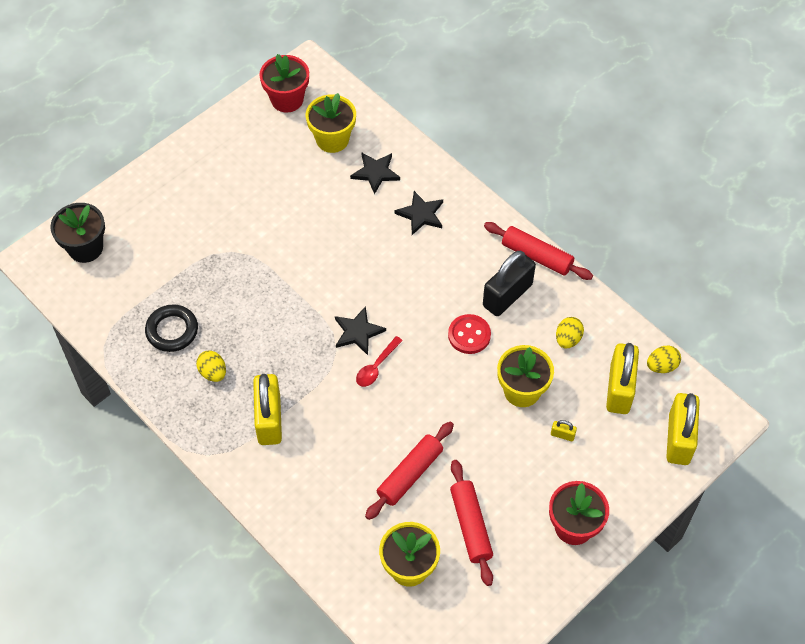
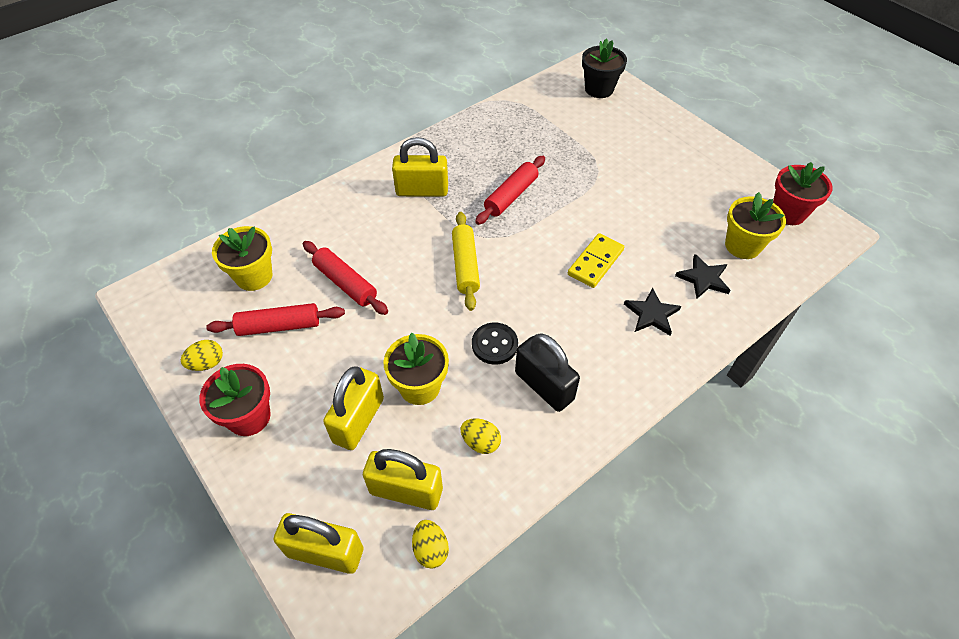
camera: 95 degrees right, 5 degrees down
black ring [145,304,198,352] -> none
yellow egg [196,351,226,382] -> yellow egg moved to [181,340,223,371]
black star [335,306,386,355] -> none
red spoon [356,336,403,387] -> yellow rolling pin [452,212,480,311]
red button [448,314,491,354] -> black button [472,323,518,365]
red rolling pin [484,222,593,280] -> red rolling pin moved to [475,156,545,225]
yellow padlock [551,420,577,441] -> yellow padlock [323,367,384,450], size x2.49
none -> yellow domino [568,233,624,288]

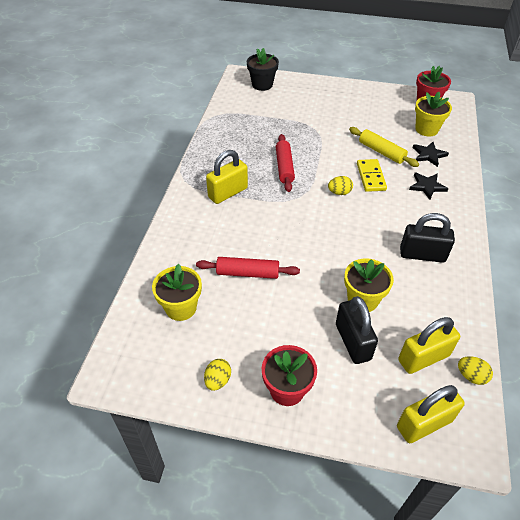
camera: 40 degrees left, 5 degrees down
red rolling pin [206,303,345,336] -> none
yellow padlock [323,367,384,450] -> black padlock [336,296,378,364]
yellow rolling pin [452,212,480,311] -> yellow rolling pin moved to [349,127,419,167]
yellow egg [461,418,501,454] -> yellow egg moved to [328,176,353,195]
black button [472,323,518,365] -> none

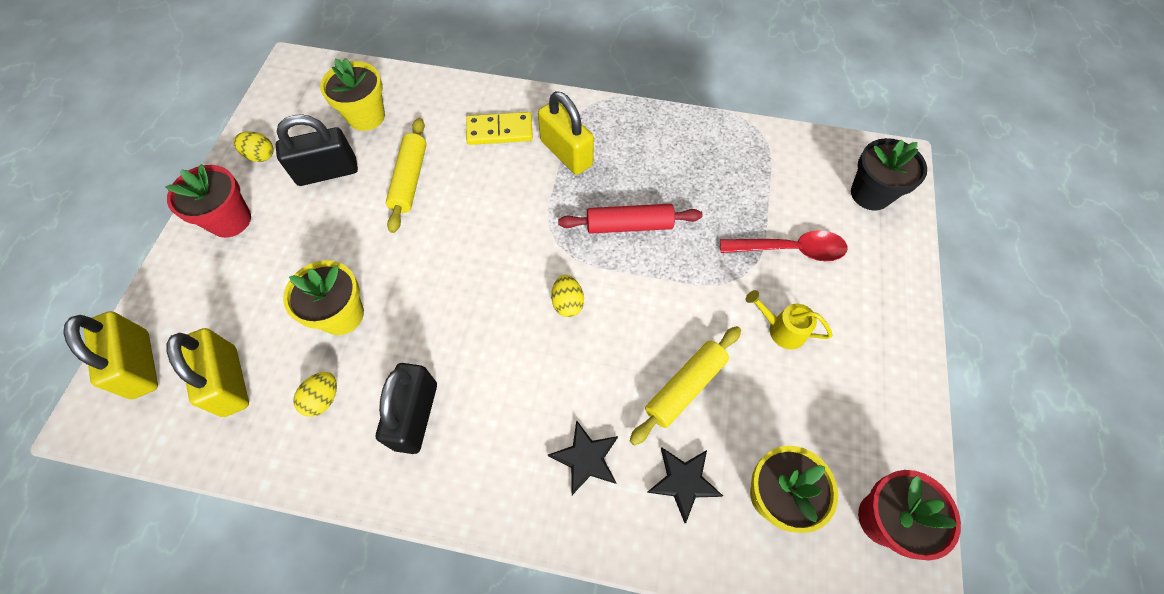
camera: 90 degrees right, 15 degrees up
red rolling pin [196,257,300,279] -> yellow rolling pin [386,118,427,233]
black padlock [336,296,378,364] -> black padlock moved to [276,114,358,186]
yellow domino [357,159,387,192] -> yellow domino moved to [466,112,533,145]
yellow egg [458,357,493,385] -> yellow egg moved to [293,372,337,417]
none -> red spoon [720,230,848,261]
none -> yellow watering can [746,290,832,349]

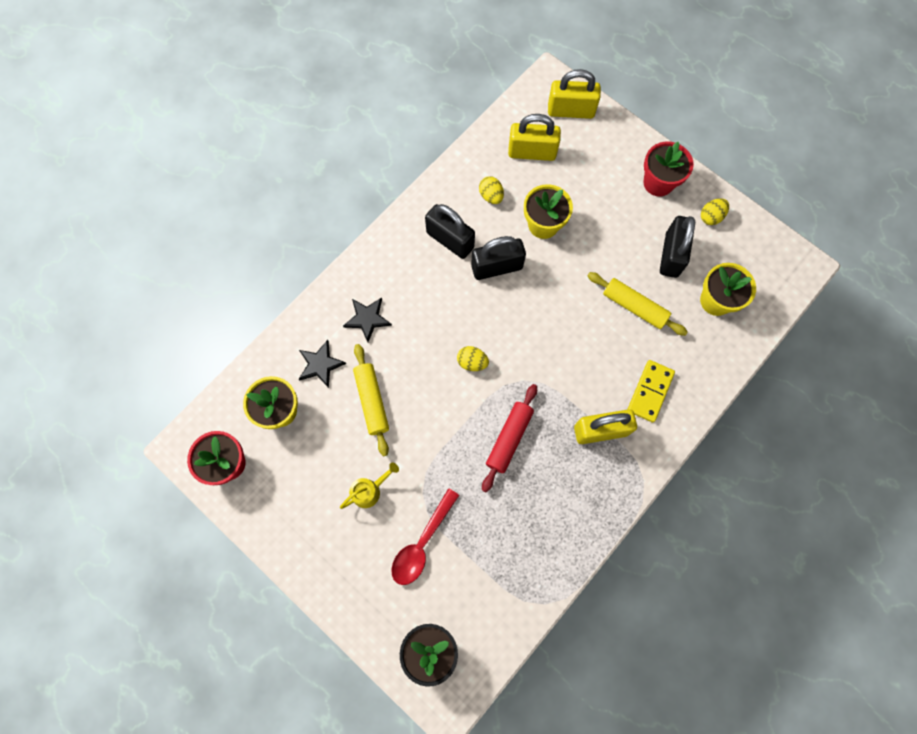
camera: 120 degrees right, 10 degrees up
none -> black padlock [471,236,526,280]

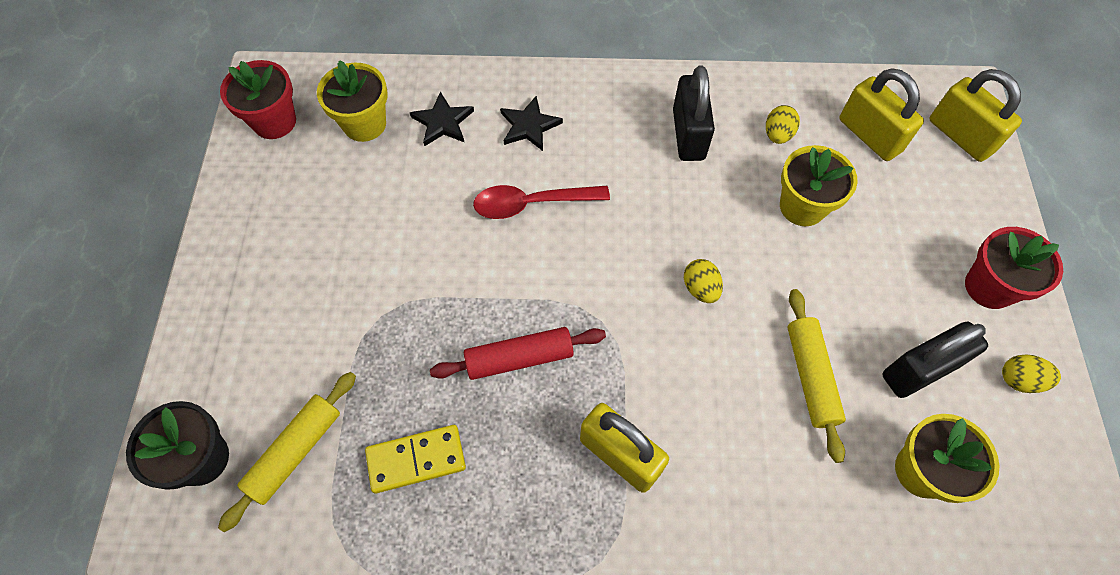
camera: 50 degrees right, 10 degrees down
yellow watering can [340,463,399,509] -> none
yellow rolling pin [353,344,389,456] -> yellow rolling pin moved to [218,372,356,532]
red spoon [391,488,460,585] -> red spoon moved to [473,185,610,219]
yellow egg [457,346,489,371] -> yellow egg moved to [684,259,723,303]
black padlock [471,236,526,280] -> none
yellow domino [627,360,675,423] -> yellow domino moved to [365,425,466,493]

